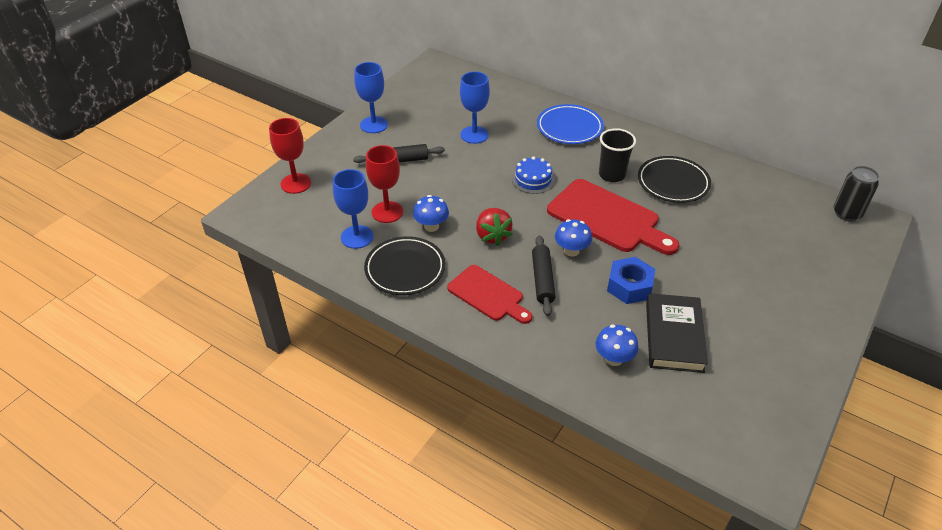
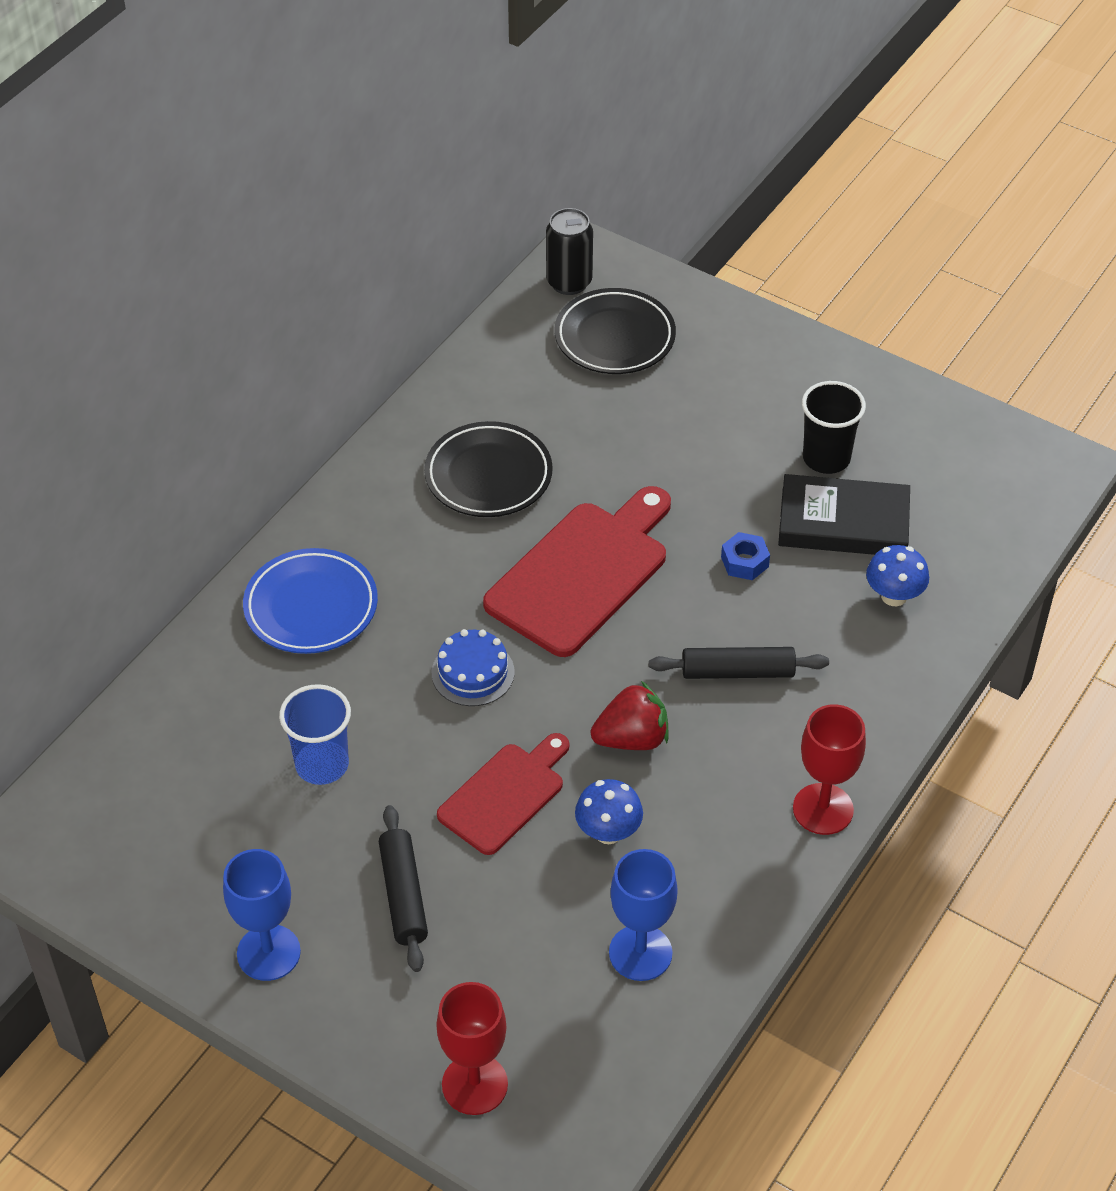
camera: 90 degrees left, 5 degrees up
black plate [364,236,445,295] -> black plate moved to [555,288,676,374]
red goblet [366,145,403,223] -> red goblet moved to [793,704,866,835]
red cutting board [447,265,532,324] -> red cutting board moved to [437,733,569,855]
blue goblet [460,72,490,144] -> blue cup [279,684,351,785]
blue mushroom [555,219,592,257] -> none
black cup [599,128,636,182] -> black cup moved to [802,381,866,474]
blue nut [607,257,655,304] -> blue nut [721,532,770,580], size x0.63

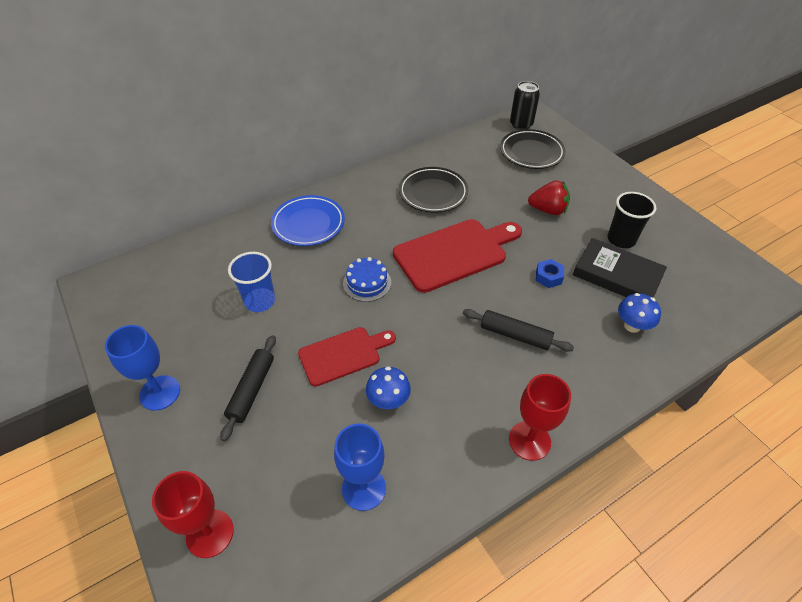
camera: 25 degrees right, 0 degrees up
red strawberry [591,681,668,750] -> red strawberry moved to [528,180,570,215]

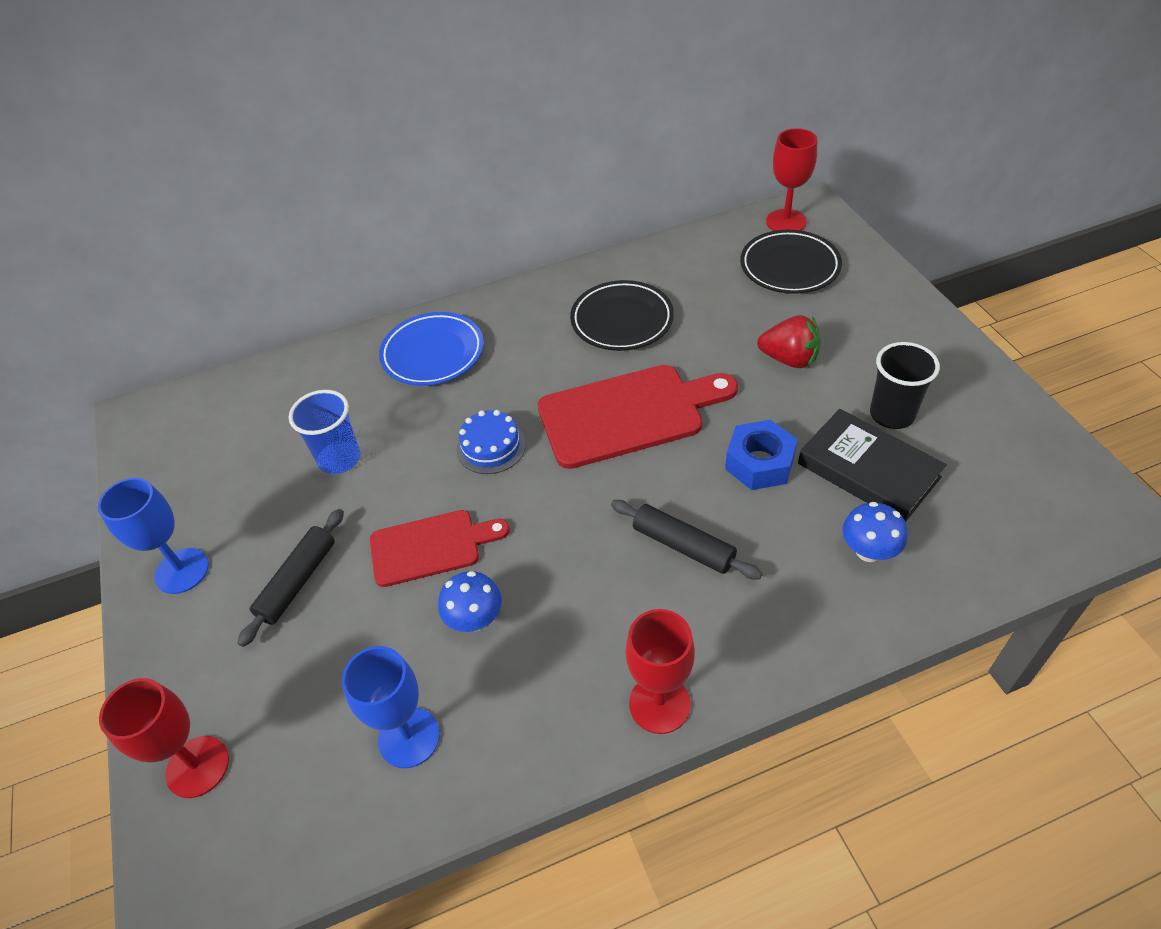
camera: 15 degrees right, 0 degrees up
black can [510,81,540,130] -> red goblet [766,128,817,231]
blue nut [536,259,564,288] -> blue nut [725,420,798,490], size x1.60

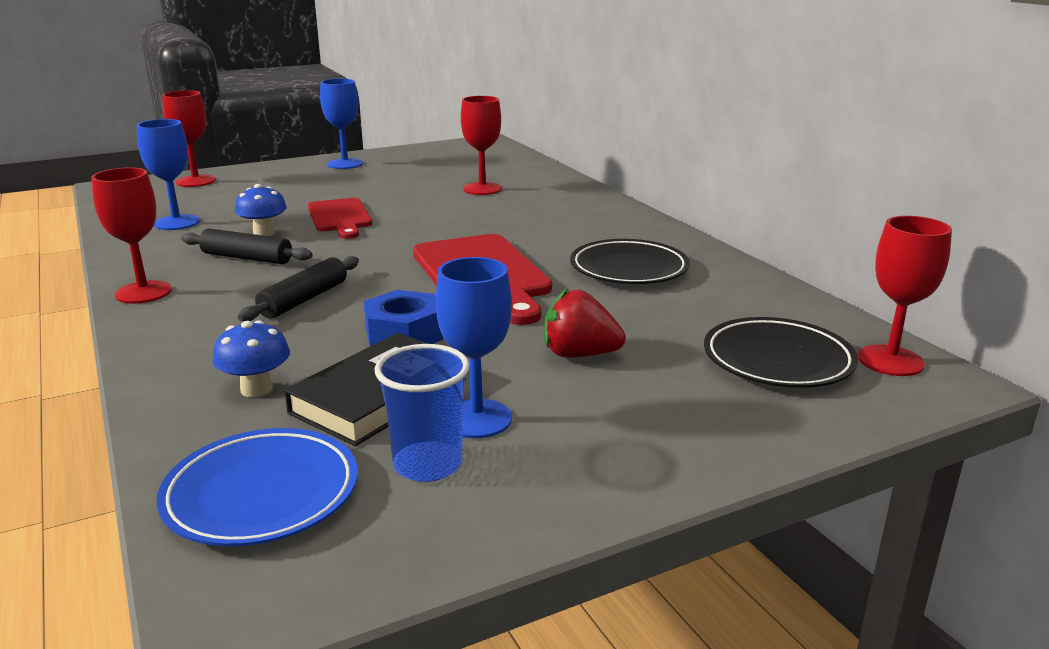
camera: 80 degrees right, 25 degrees down
black rolling pin [238,509,344,647] -> black rolling pin moved to [181,228,313,264]
blue cup [289,390,361,474] -> blue cup moved to [375,344,470,482]
blue plate [379,312,484,386] -> blue plate moved to [157,428,358,546]
blue cake [456,410,526,474] -> none
red strawberry [757,315,821,368] -> red strawberry turned 90 degrees clockwise [544,288,626,358]
black cup [870,342,940,429] -> blue goblet [436,257,512,438]
none -> red goblet [461,96,502,195]

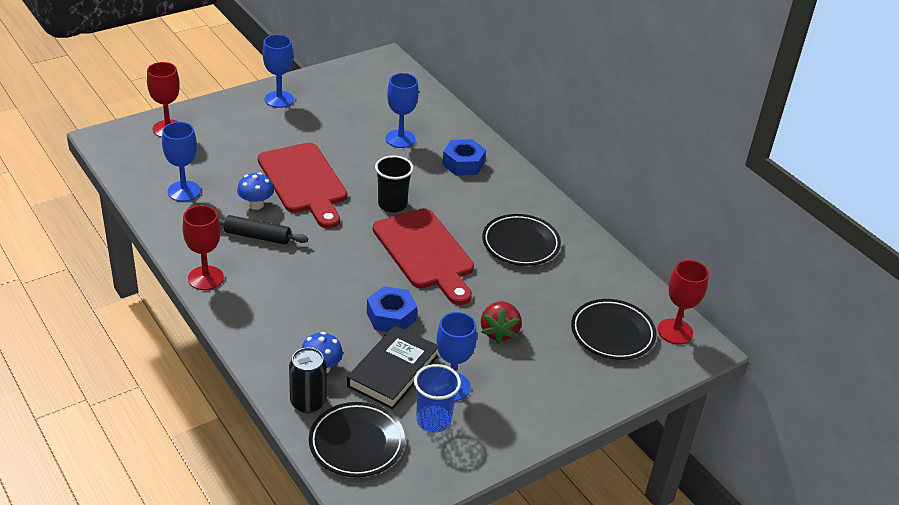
camera: 10 degrees left, 15 degrees up
blue plate [157,428,358,546] -> black plate [309,402,405,477]
black rolling pin [238,256,359,321] -> none
red cutting board [308,198,372,239] -> red cutting board [258,143,347,229], size x1.60
red goblet [461,96,502,195] -> blue goblet [386,73,419,148]
red strawberry [544,288,626,358] -> red strawberry turned 90 degrees counterclockwise [481,301,522,344]
none -> black can [289,347,326,413]
none -> black cup [375,156,414,213]
none -> blue nut [442,139,486,176]

